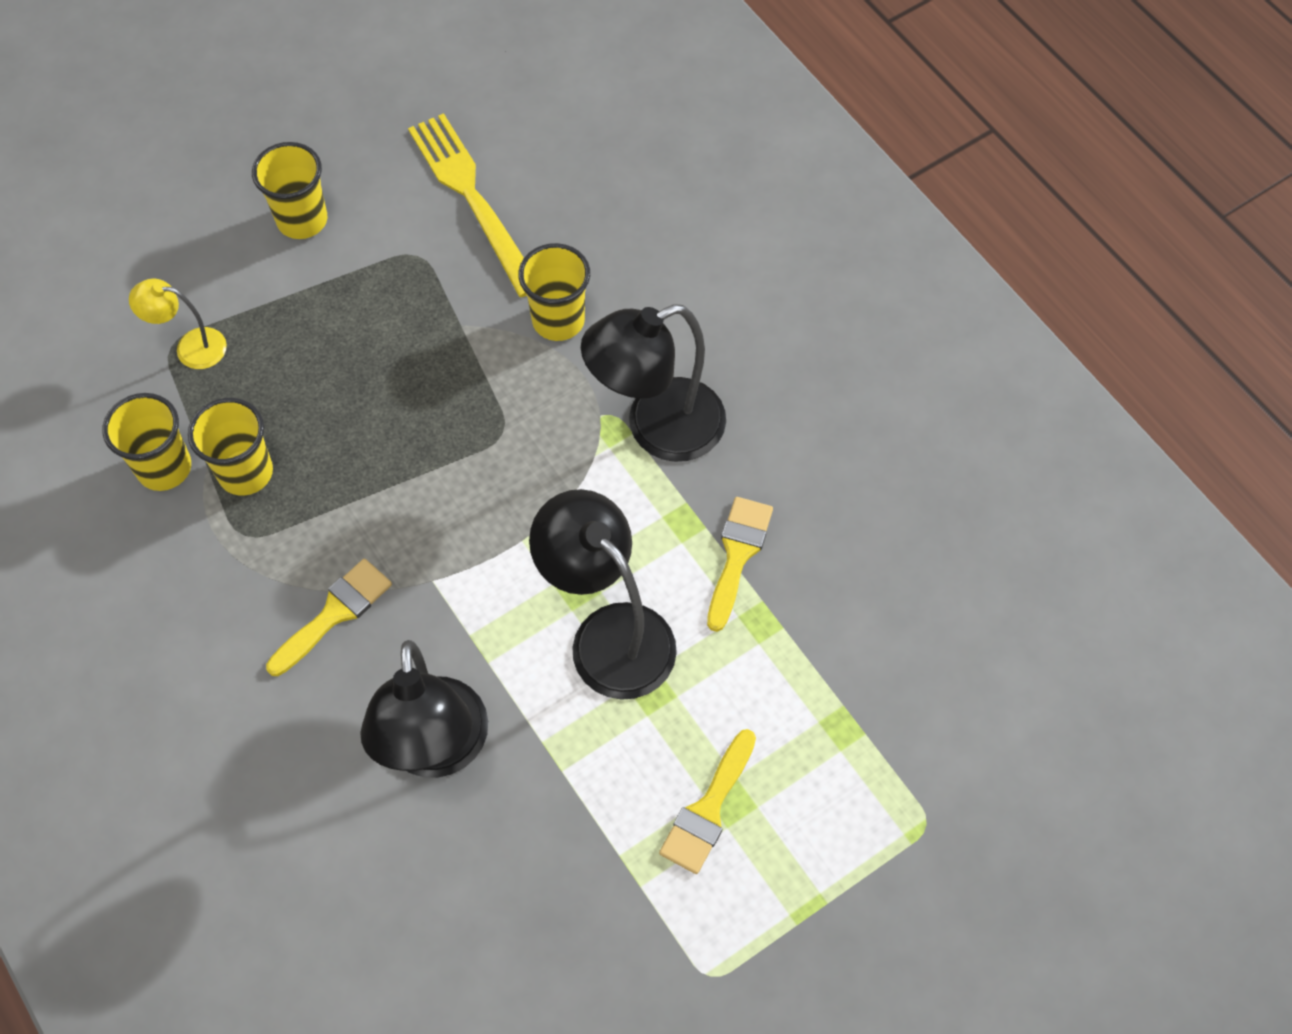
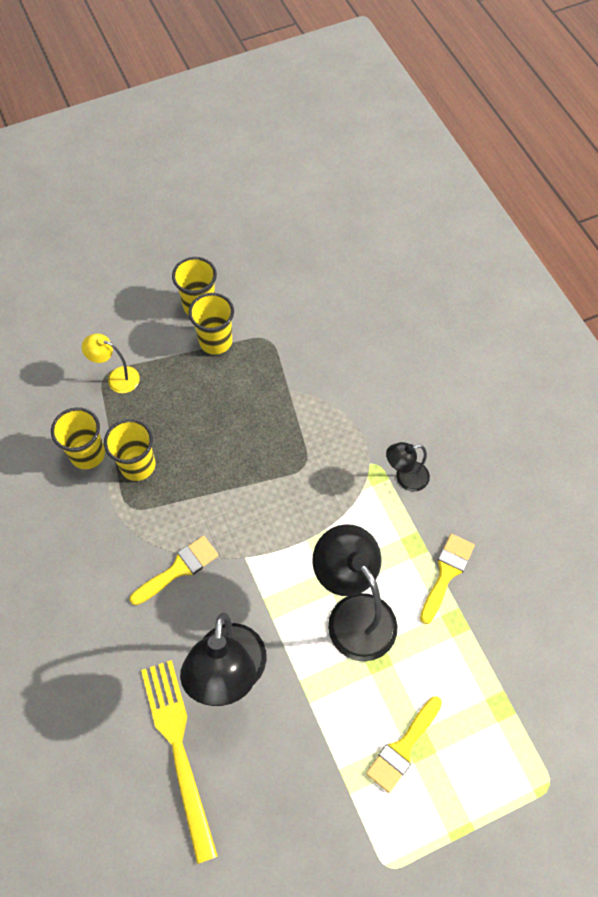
camera: 10 degrees right, 0 degrees up
yellow fork [408,113,527,297] -> yellow fork moved to [141,660,218,864]
yellow cup [518,243,590,341] -> yellow cup moved to [188,293,234,354]
black lamp [581,304,726,462] -> black lamp [386,442,430,492], size x0.52

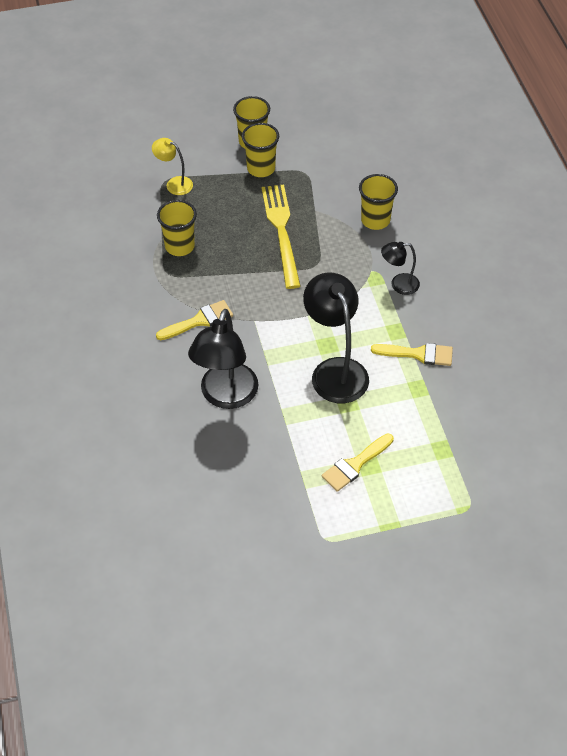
camera: 10 degrees right, 10 degrees down
yellow cup [51,407,105,469] -> yellow cup moved to [359,174,398,230]
yellow fork [141,660,218,864] -> yellow fork moved to [261,185,300,289]
yellow brush [420,534,475,624] -> yellow brush turned 60 degrees clockwise [371,343,453,366]

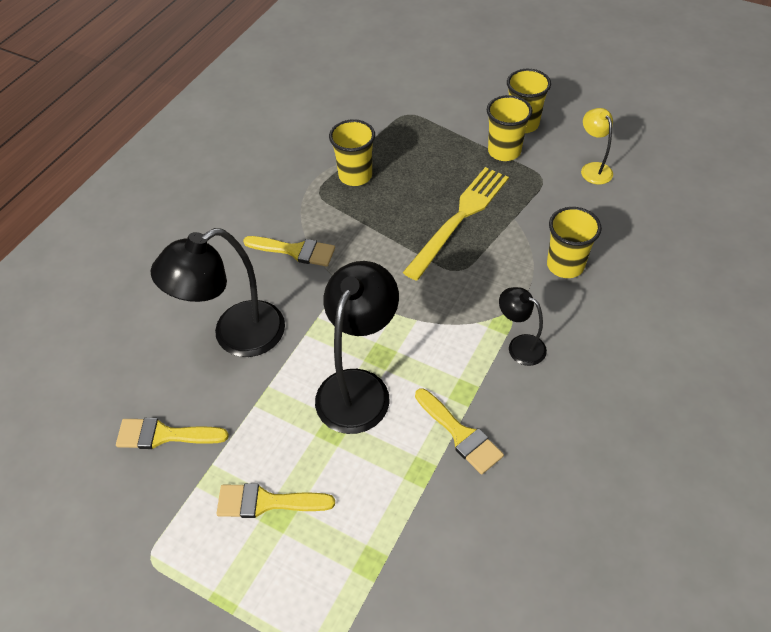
camera: 45 degrees right, 0 degrees up
yellow lamp [152,138,193,195] -> yellow lamp moved to [581,108,613,184]
none -> yellow brush [116,418,229,449]

